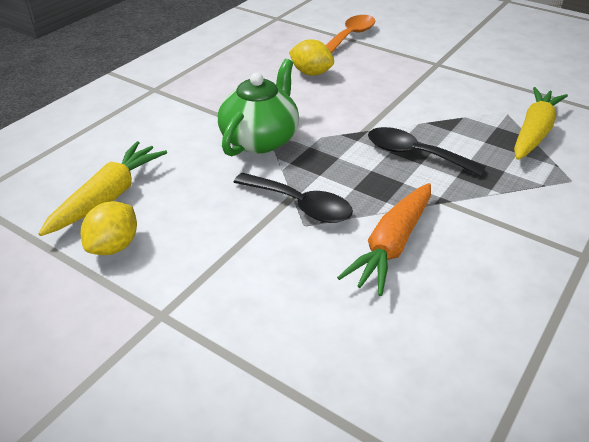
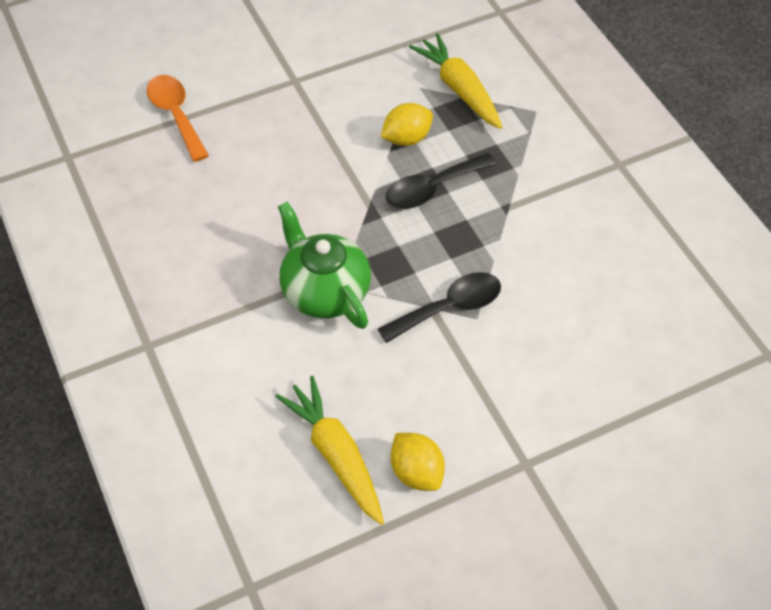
camera: 60 degrees left, 15 degrees up
yellow lemon [289,39,334,75] -> yellow lemon moved to [381,103,433,146]
orange carrot [337,183,431,296] -> none

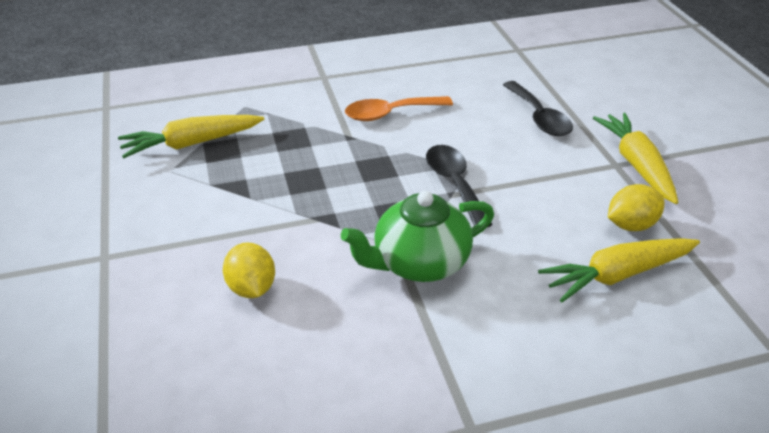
camera: 80 degrees left, 15 degrees down
orange spoon [147,75,209,162] -> orange spoon moved to [345,96,453,121]
yellow lemon [381,103,433,146] -> yellow lemon moved to [223,242,275,298]
black spoon [386,153,496,209] -> black spoon moved to [503,81,573,136]
none -> yellow carrot [593,113,678,204]

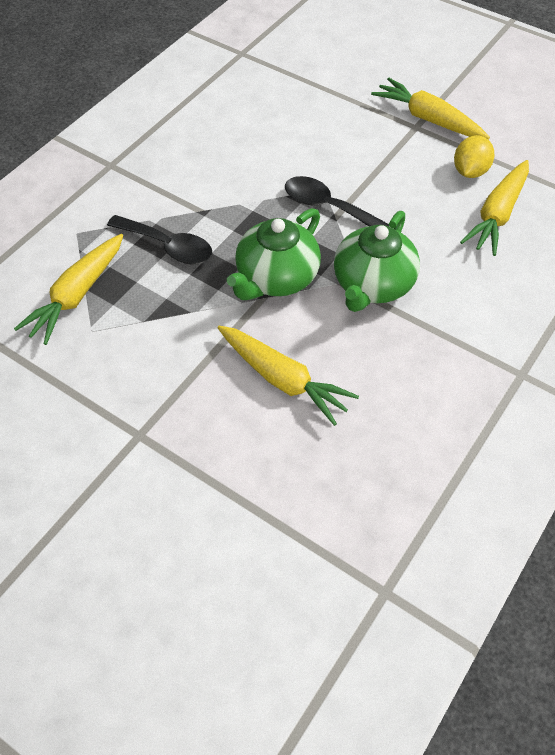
camera: 40 degrees left, 15 degrees up
yellow lemon [223,242,275,298] -> yellow carrot [218,326,359,426]
orange spoon [345,96,453,121] -> none
black spoon [503,81,573,136] -> black spoon moved to [107,215,212,265]
none -> green teapot [227,208,321,300]

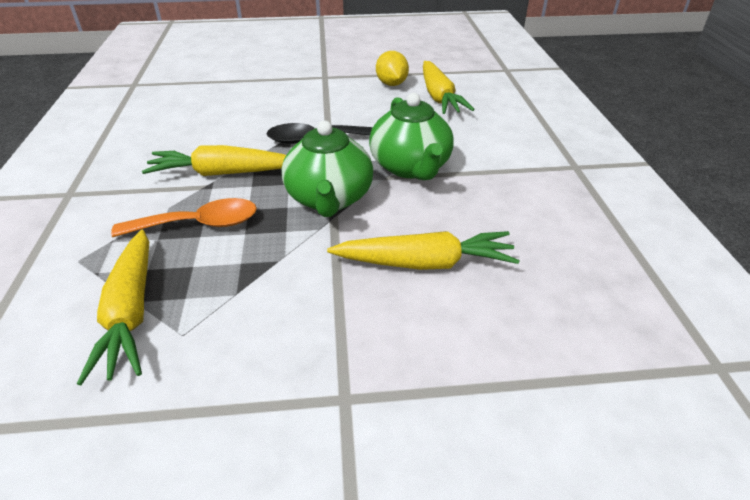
camera: 40 degrees left, 15 degrees down
black spoon [107,215,212,265] -> orange spoon [111,198,257,237]
yellow carrot [371,78,490,139] -> yellow carrot moved to [142,145,286,176]

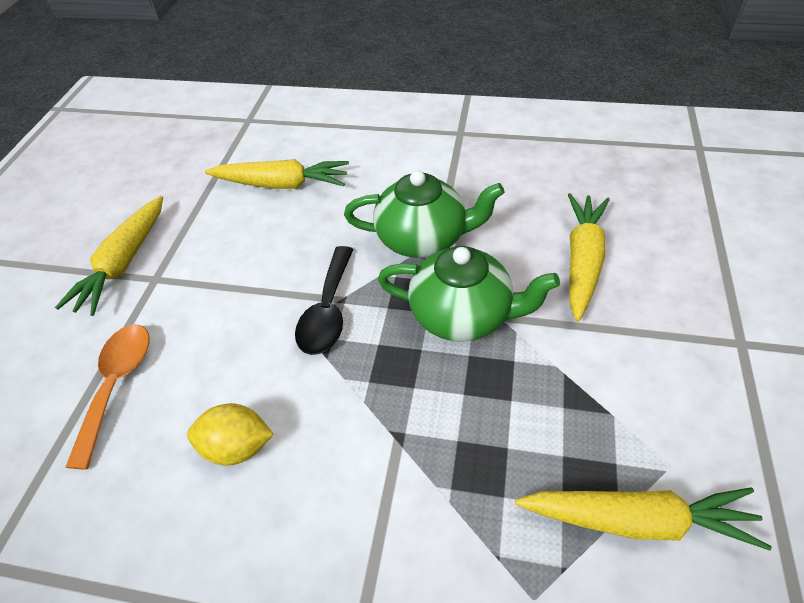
camera: 70 degrees left, 10 degrees up
orange spoon [111,198,257,237] -> orange spoon moved to [65,324,150,469]
yellow carrot [142,145,286,176] -> yellow carrot moved to [55,196,163,316]
yellow lemon [376,51,409,86] -> yellow lemon moved to [187,403,274,466]

